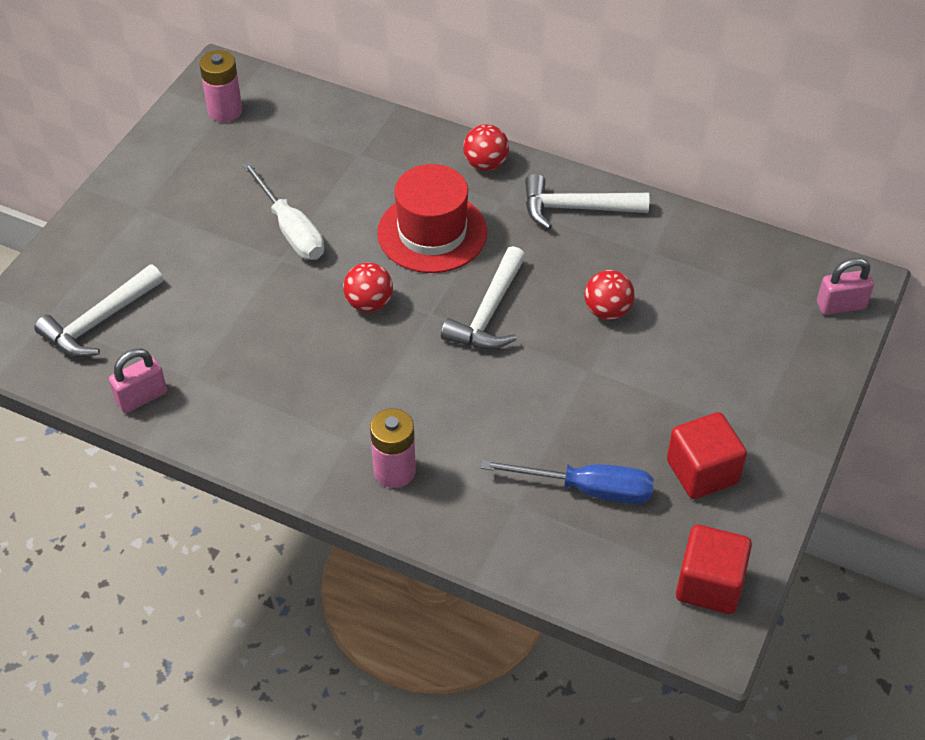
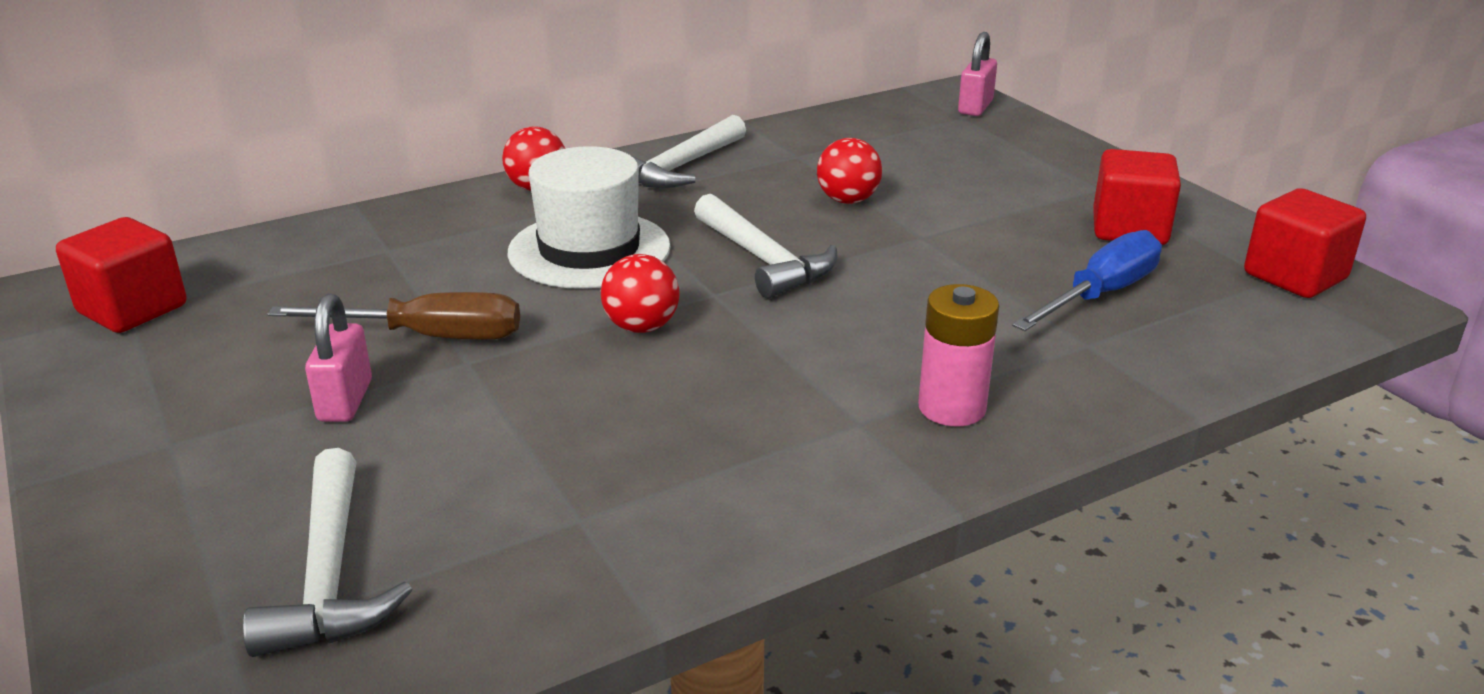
camera: 55 degrees left, 20 degrees down
pink padlock [109,349,167,413] -> pink padlock moved to [305,294,372,422]
pink battery [199,50,243,122] -> red cube [56,217,187,333]
white screwdriver [242,161,324,260] -> brown screwdriver [267,292,520,340]
red hat [377,164,487,273] -> white hat [507,146,671,289]

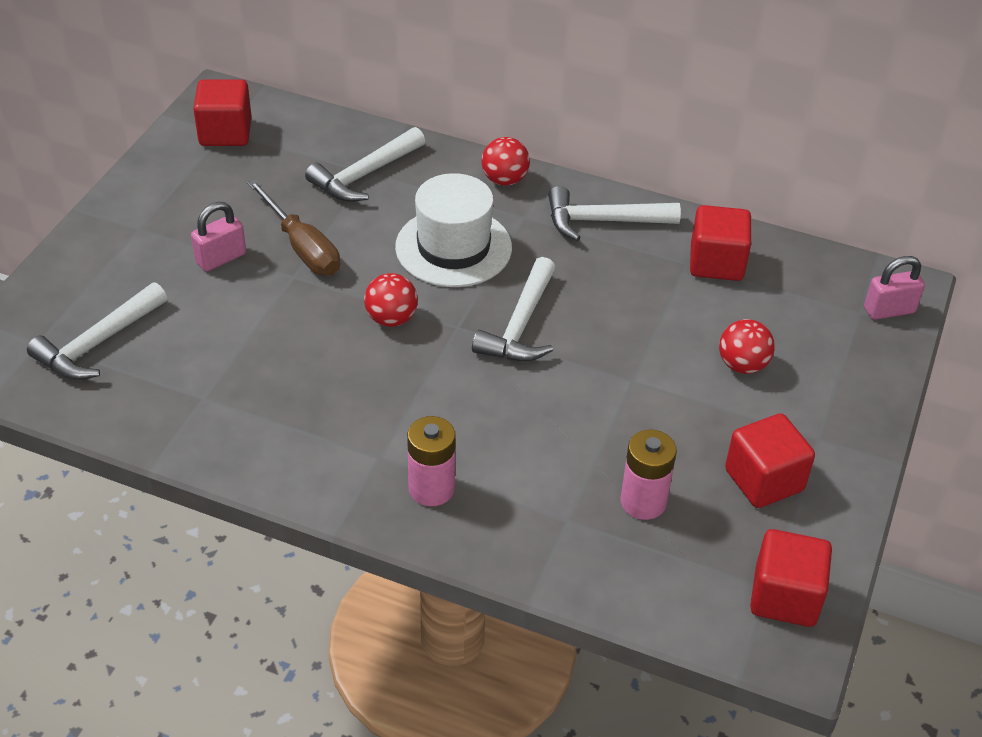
camera: 50 degrees right, 15 degrees up
red ball [817,138,882,204] -> red ball moved to [719,319,775,374]
blue screwdriver [1012,230,1162,331] -> pink battery [621,429,677,520]
none -> white hammer [305,127,425,202]
none -> red cube [690,205,751,281]

